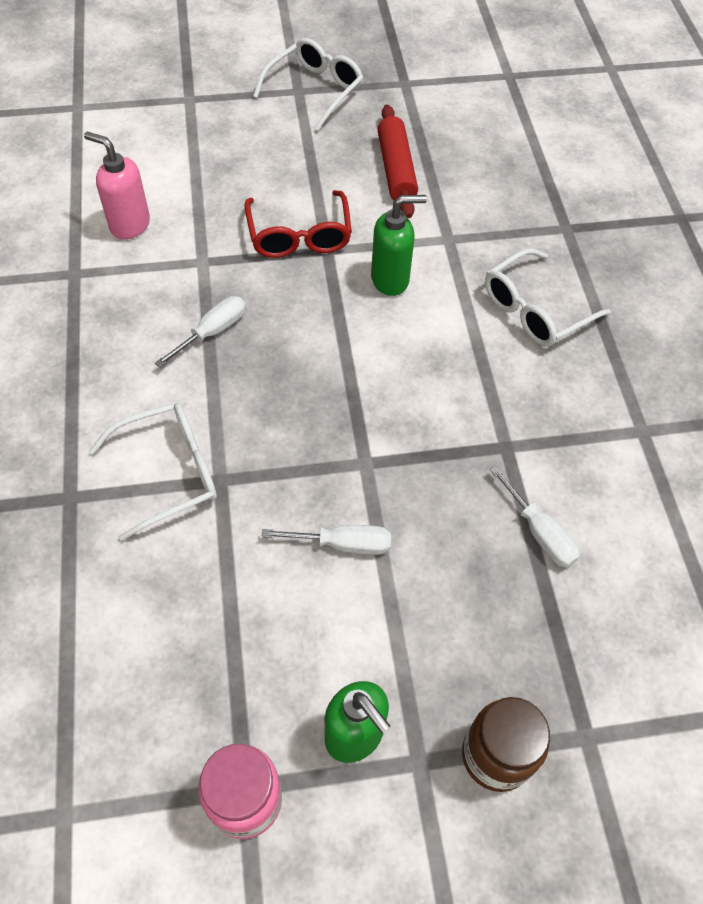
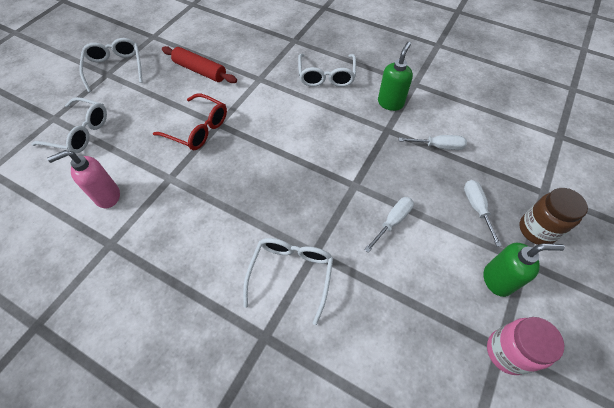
camera: 50 degrees left, 0 degrees up
white screwdriver [155,296,246,368] -> white screwdriver moved to [464,180,502,247]
green soap dispenser [371,195,427,296] -> green soap dispenser moved to [378,42,413,111]
none -> white glasses [32,97,107,154]

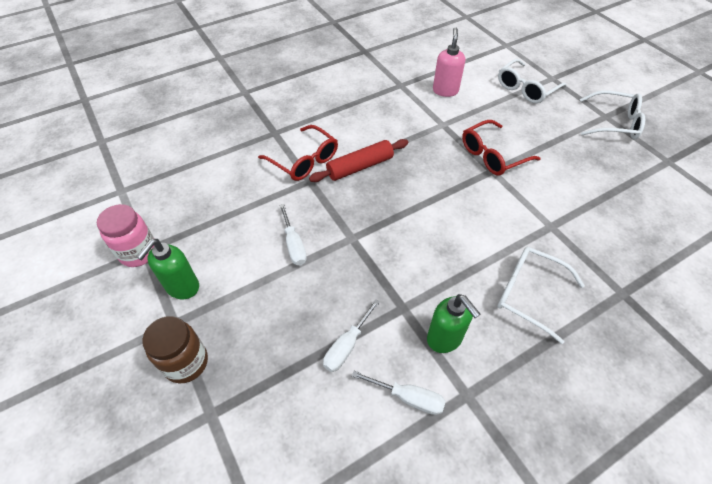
camera: 120 degrees right, 5 degrees down
red rolling pin [162,46,237,83] -> red rolling pin moved to [309,139,408,182]
white glasses [243,238,333,325] -> red glasses [258,125,338,181]
white screwdriver [464,180,502,247] -> white screwdriver moved to [352,371,445,415]

